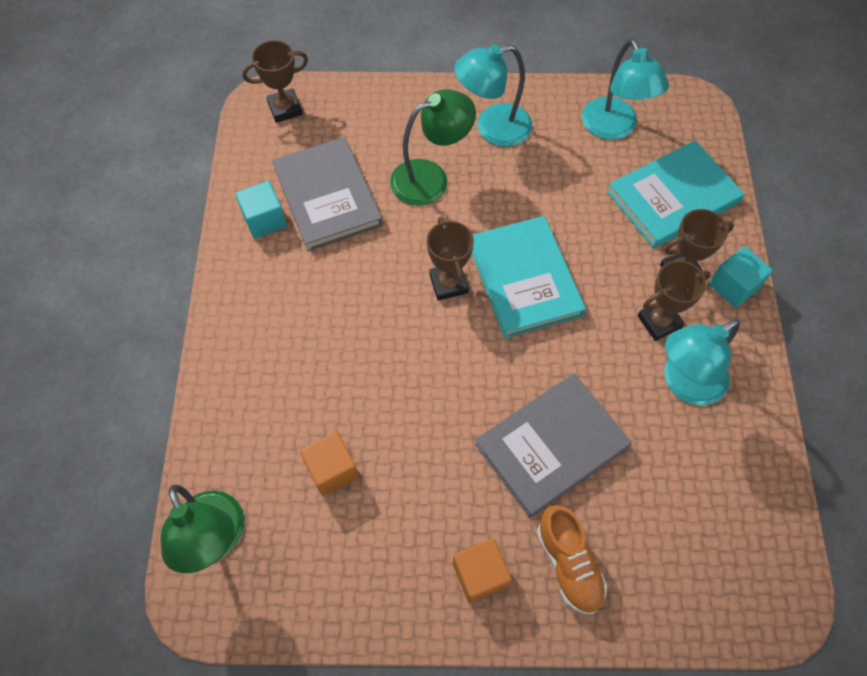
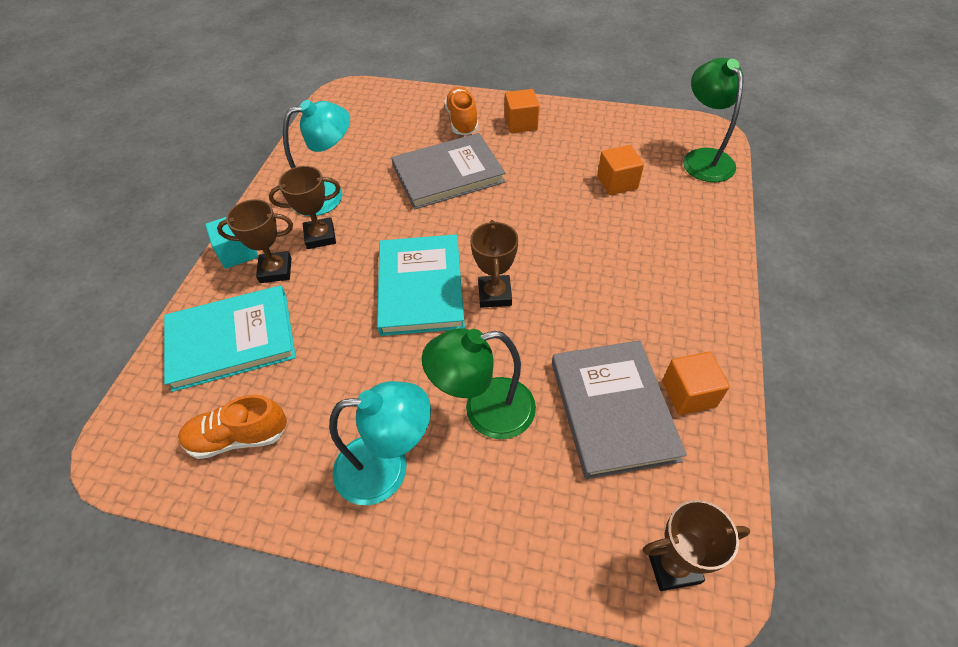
camera: 165 degrees left, 10 degrees down
turquoise cube [235,181,287,239] -> orange cube [662,351,730,415]
turquoise lamp [582,39,669,140] -> orange shoe [178,395,287,459]

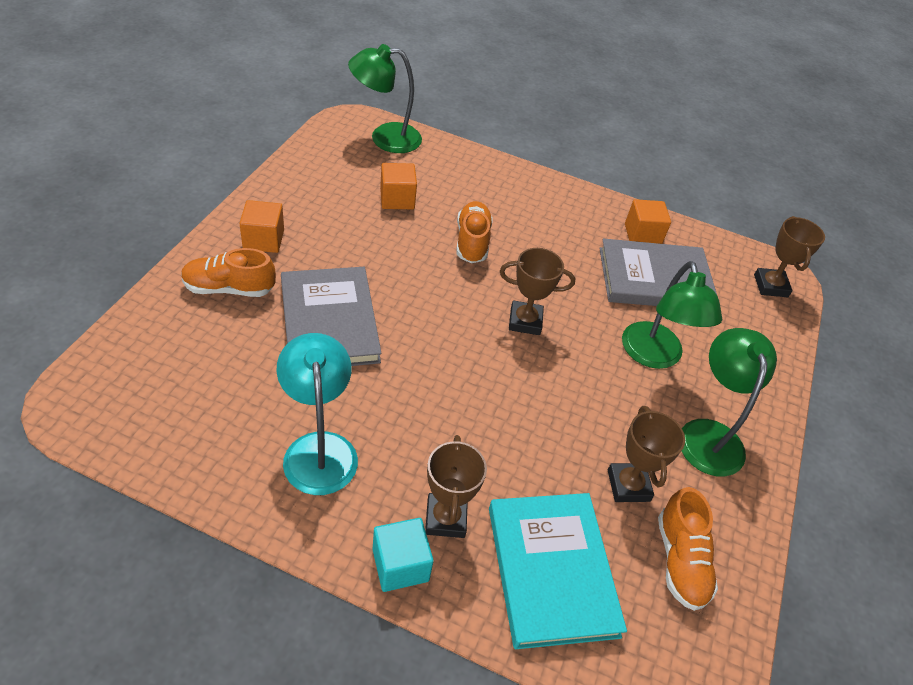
camera: 90 degrees left, 5 degrees down
brown trophy [269,166,340,249] -> brown trophy moved to [608,406,685,502]
turquoise lamp [329,381,431,505] -> green lamp [681,328,777,477]
turquoise book [377,234,465,336] -> none
none -> orange shoe [456,201,493,263]

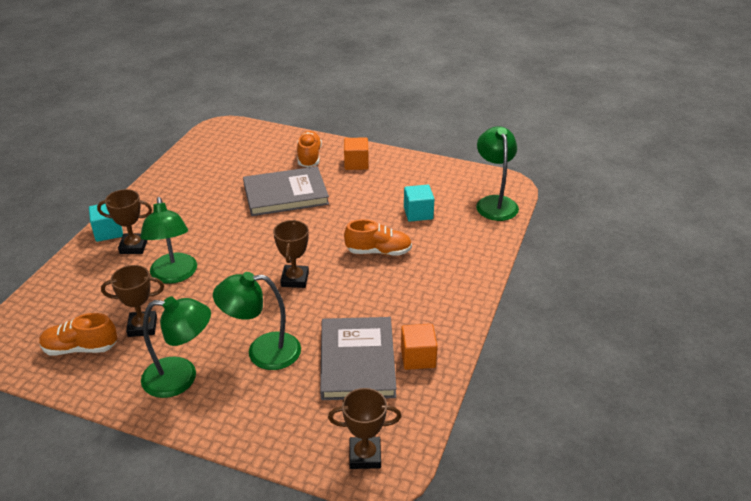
camera: 95 degrees right, 10 degrees down
turquoise lamp [277,333,358,495] -> none
orange cube [380,163,417,209] -> turquoise cube [404,185,435,222]
turquoise book [489,493,627,649] -> none
none -> green lamp [140,197,197,284]

